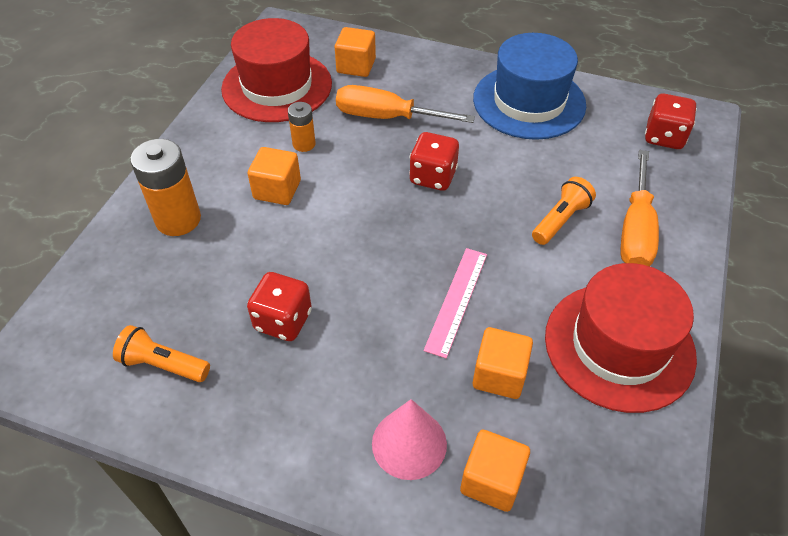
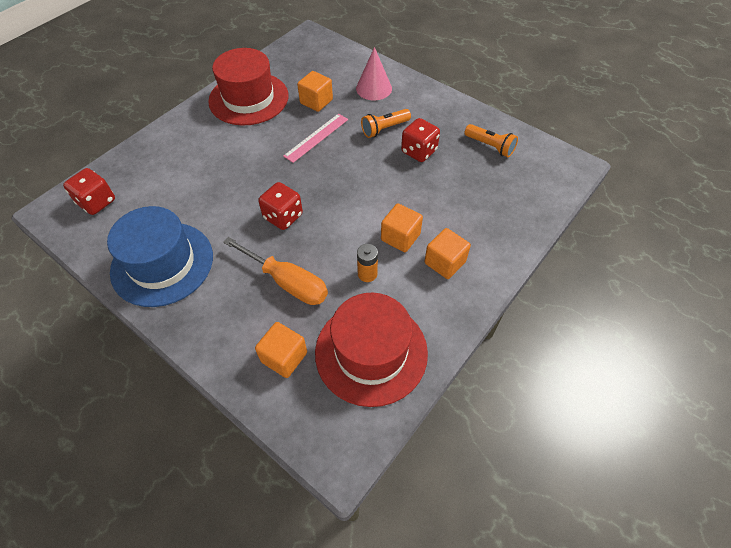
camera: 160 degrees left, 5 degrees up
orange battery [130,139,201,236] -> none
orange cube [460,429,530,512] -> orange cube moved to [424,228,471,279]
orange flashlight [532,177,596,245] -> orange flashlight moved to [361,109,411,138]
orange screwdriver [621,150,659,266] -> none

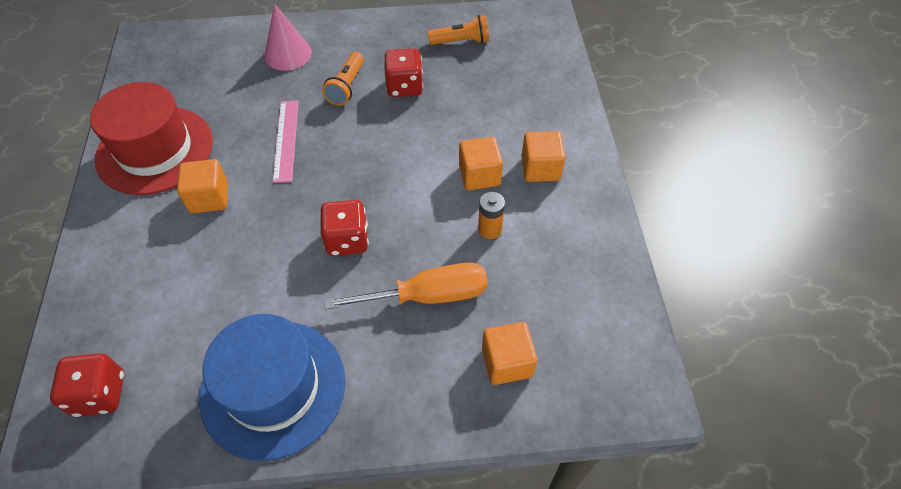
camera: 45 degrees left, 0 degrees up
orange cube [297,71,333,112] -> orange cube moved to [177,159,228,213]
red hat [315,293,428,407] -> none

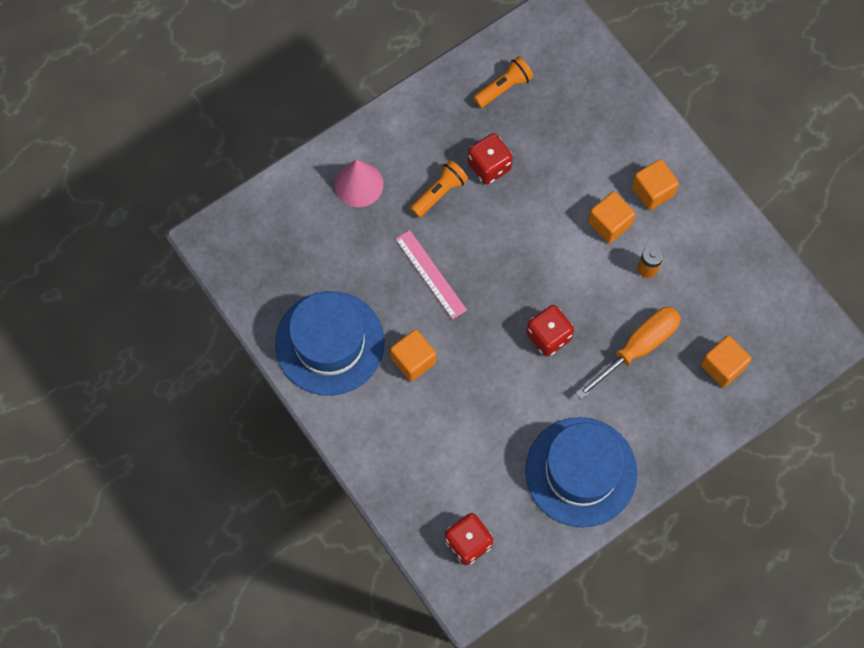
camera: 30 degrees left, 15 degrees up
red hat [90,82,213,195] -> blue hat [275,291,384,396]
orange flashlight [322,52,364,106] -> orange flashlight turned 120 degrees counterclockwise [410,160,468,217]

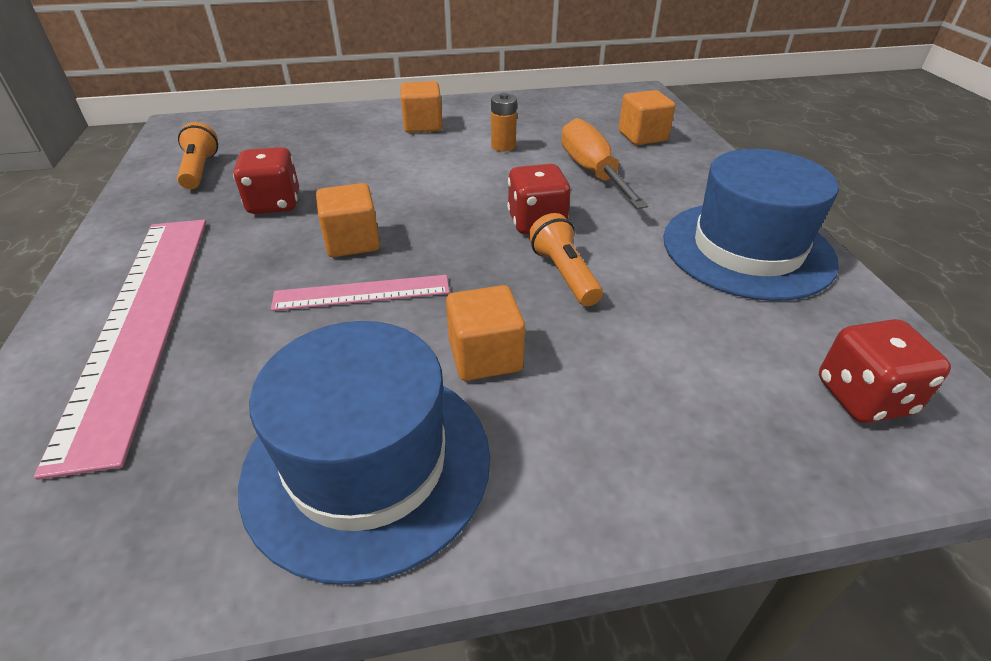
camera: 65 degrees left, 30 degrees down
pink cone [335,160,383,207] -> pink ruler [34,220,206,480]
orange flashlight [410,160,468,217] -> orange flashlight moved to [529,213,603,306]
orange cube [588,191,636,243] -> orange cube moved to [316,183,380,257]

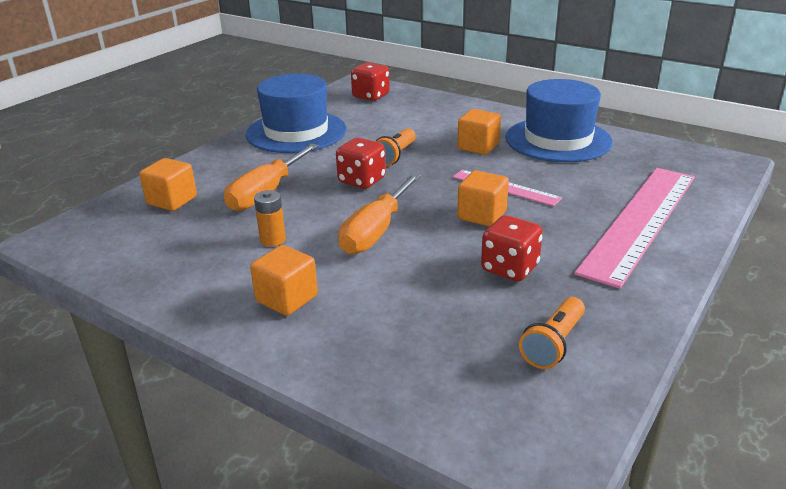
camera: 135 degrees left, 10 degrees down
none -> orange screwdriver [338,173,421,255]

